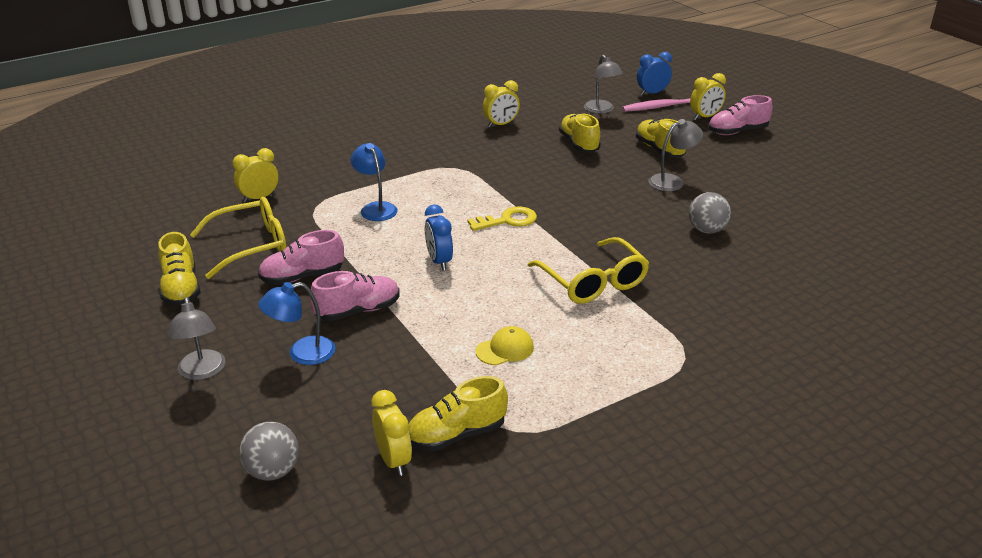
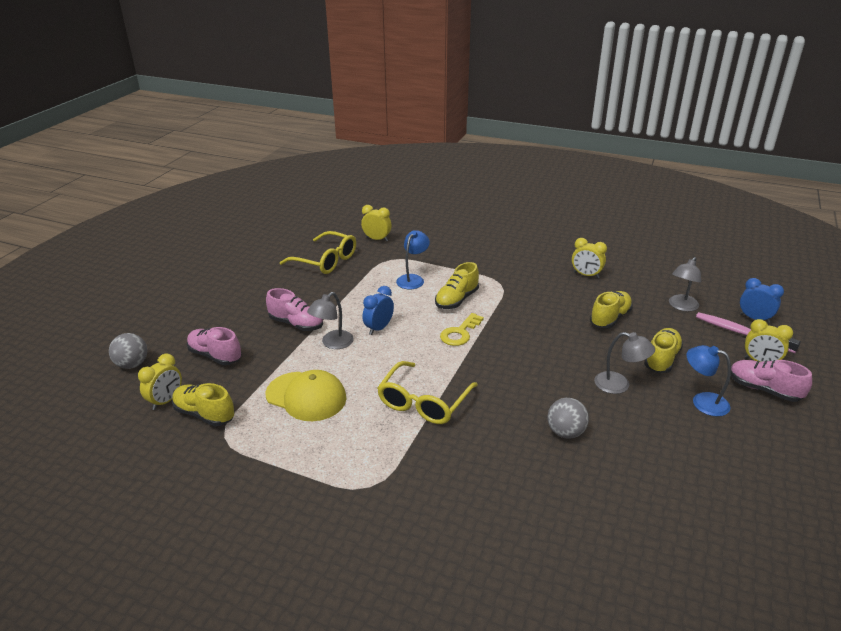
camera: 55 degrees right, 0 degrees up
yellow shoe [158,232,200,306] -> yellow shoe moved to [435,262,479,309]
grey lamp [168,297,225,380] -> grey lamp moved to [307,292,354,349]
pink shoe [258,230,344,285] -> pink shoe moved to [187,327,242,365]
blue lamp [258,282,336,365] -> blue lamp moved to [686,345,731,416]
yellow key [468,206,537,231] -> yellow key turned 90 degrees clockwise [440,313,484,346]
yellow cap [476,326,534,365] -> yellow cap [266,370,346,421], size x1.83

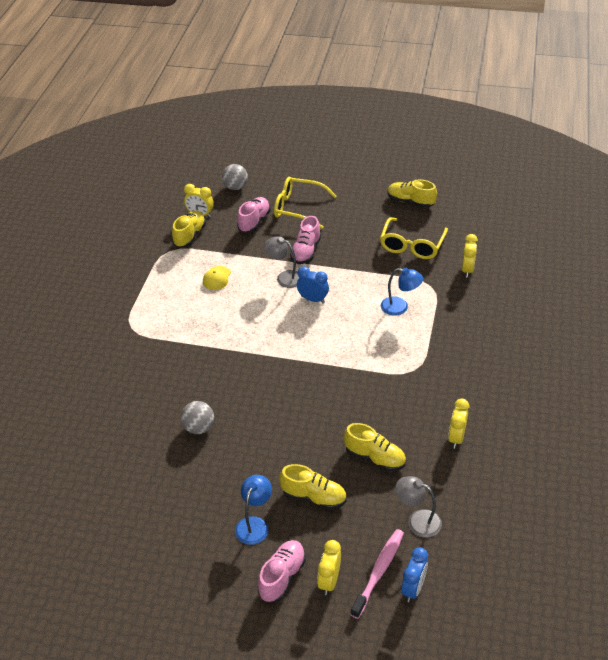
camera: 80 degrees right, 10 degrees up
yellow cap [266,370,346,421] -> yellow cap [203,266,231,290], size x0.55
yellow glasses [377,361,478,424] -> yellow glasses moved to [274,177,337,229]
yellow shoe [435,262,479,309] -> yellow shoe moved to [387,179,437,208]
yellow key [440,313,484,346] -> none
grey lamp [594,332,655,394] -> none

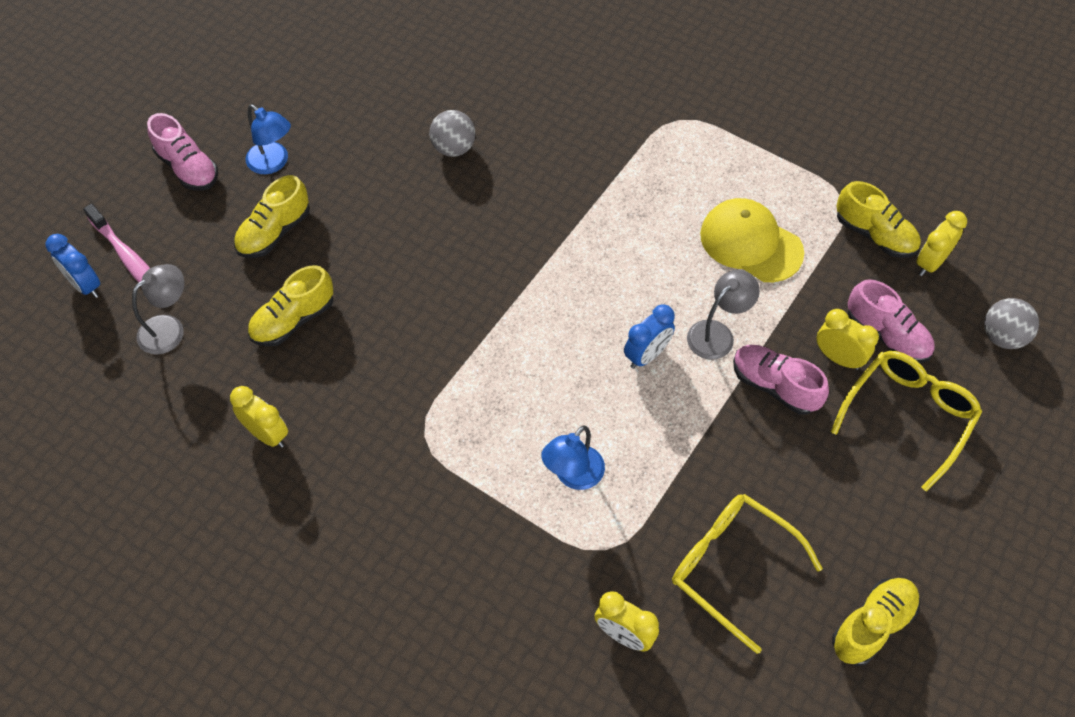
camera: 110 degrees right, 15 degrees up
yellow cap [203,266,231,290] -> yellow cap [700,198,804,282], size x1.83
yellow clock [317,540,341,595] -> yellow clock moved to [817,309,879,370]

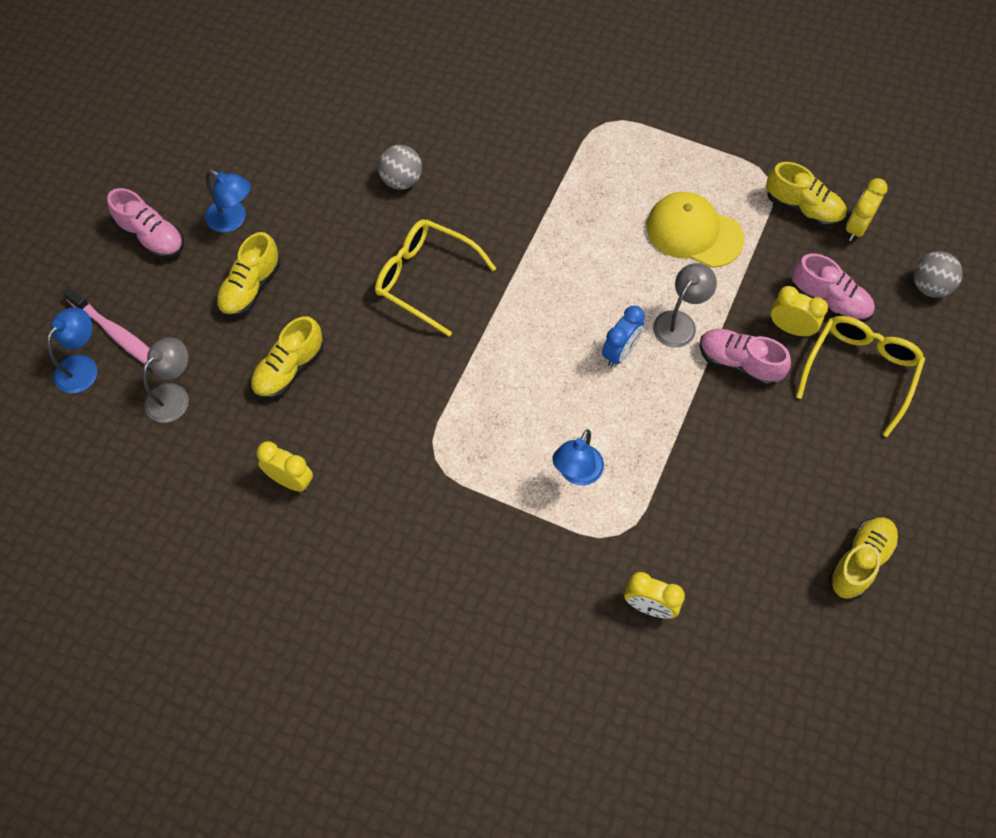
camera: 10 degrees left, 5 degrees up
blue clock [46,234,100,298] -> blue lamp [47,307,97,393]
yellow glasses [672,494,823,654] -> yellow glasses moved to [375,219,497,336]

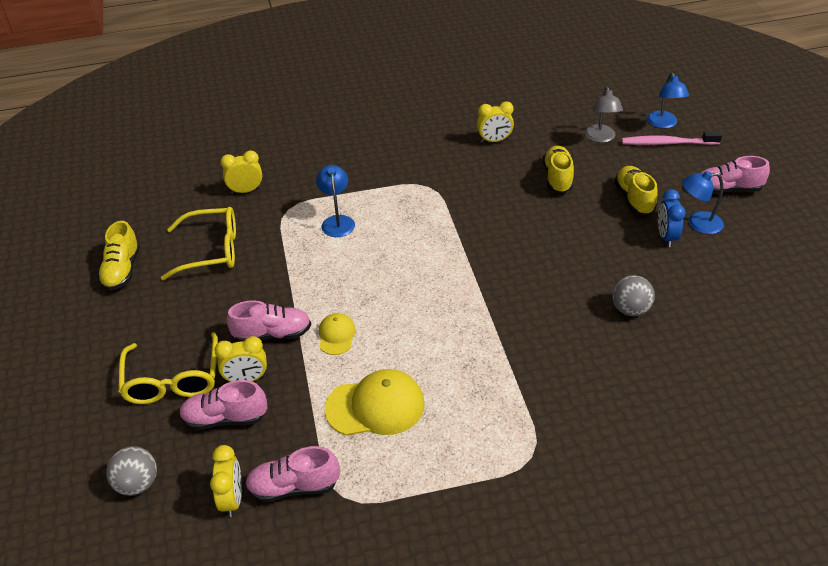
camera: 145 degrees right, 20 degrees down
yellow glasses [375,219,497,336] -> yellow glasses moved to [161,207,236,280]
blue clock [602,306,645,367] -> blue clock moved to [658,189,685,247]
grey lamp [653,263,717,348] -> yellow cap [319,313,356,355]
yellow shoe [766,162,847,227] -> pink shoe [245,446,340,503]

